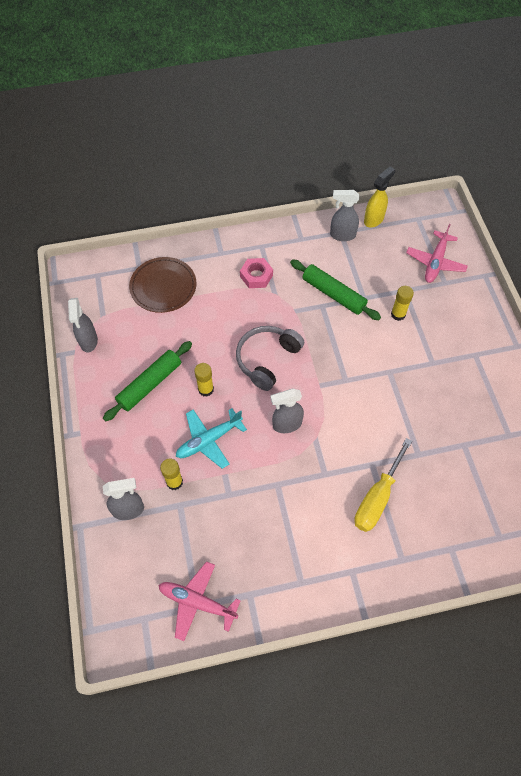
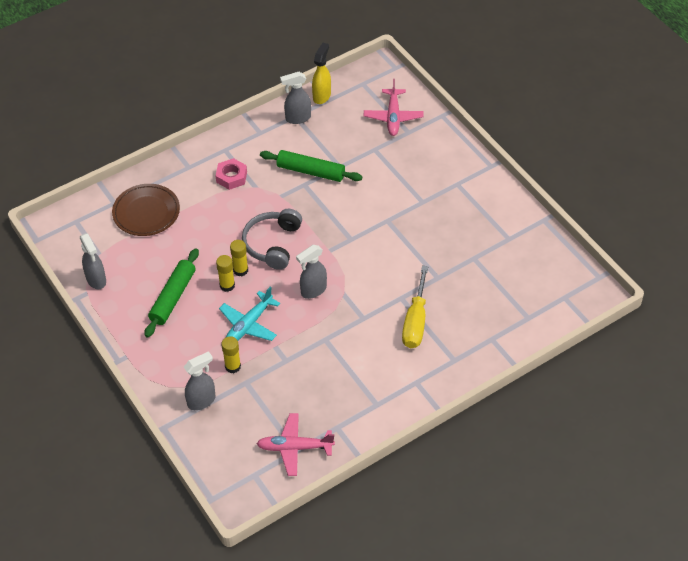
camera: 20 degrees left, 10 degrees down
yellow glue stick [391,286,414,321] -> yellow glue stick moved to [230,240,248,276]

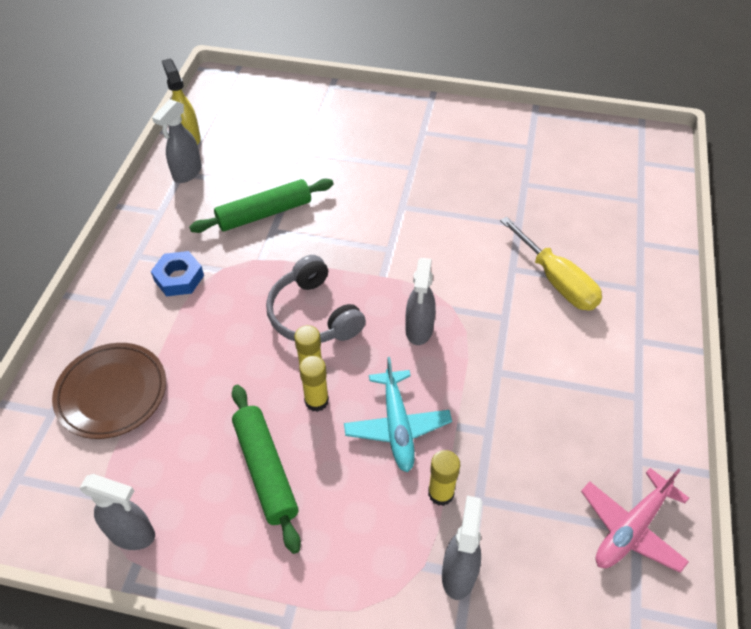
camera: 45 degrees left, 0 degrees up
pink nut [215,158,247,190] -> blue nut [151,251,204,296]
pink plane [364,79,424,136] -> none

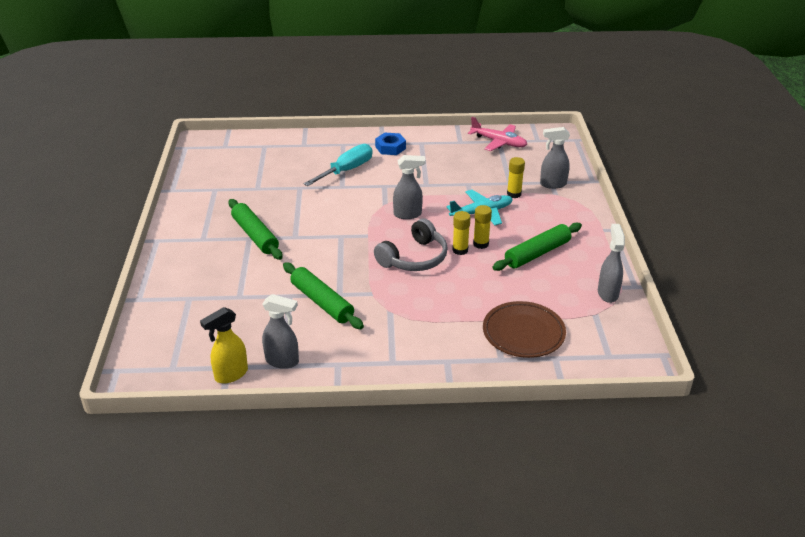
camera: 105 degrees left, 15 degrees down
blue nut [151,251,204,296] -> blue nut moved to [375,133,406,155]
yellow screwdriver [500,217,602,311] -> turquoise screwdriver [304,144,373,186]
none -> green rolling pin [228,199,283,260]

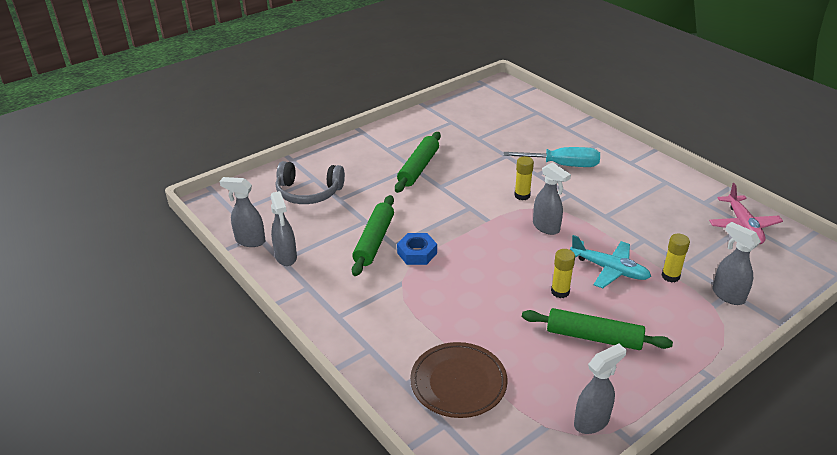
camera: 55 degrees right, 0 degrees up
yellow spray bottle [200,307,248,384] -> grey spray bottle [220,177,266,247]
grey headphones [374,218,448,271] -> grey headphones moved to [276,161,345,204]
blue nut [375,133,406,155] -> blue nut moved to [397,233,437,265]
yellow glue stick [452,211,471,255] -> yellow glue stick moved to [514,156,534,200]

